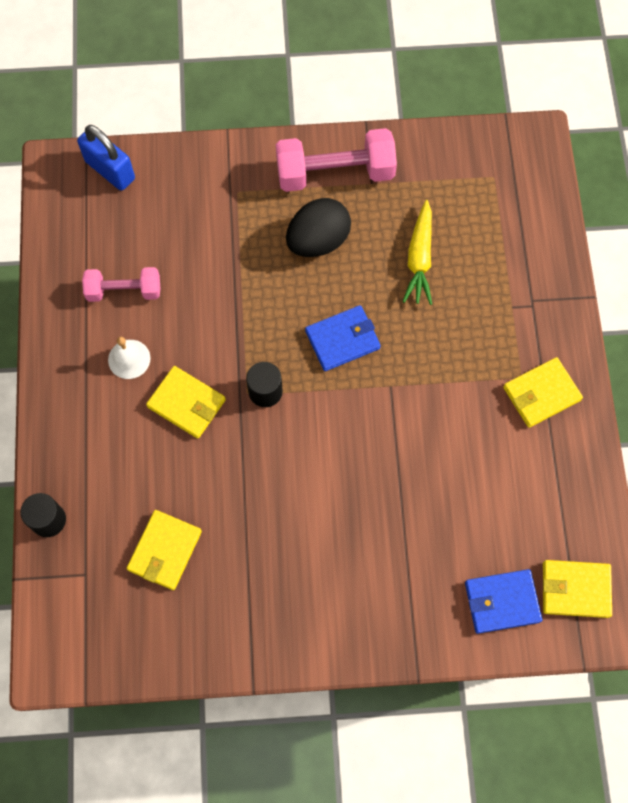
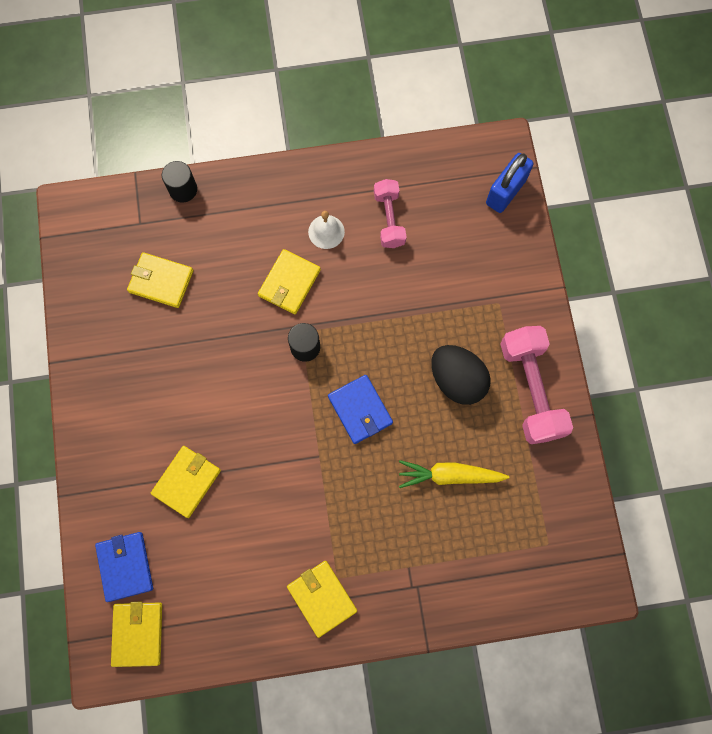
camera: 85 degrees right, 5 degrees up
none -> yellow wallet [151,446,221,518]

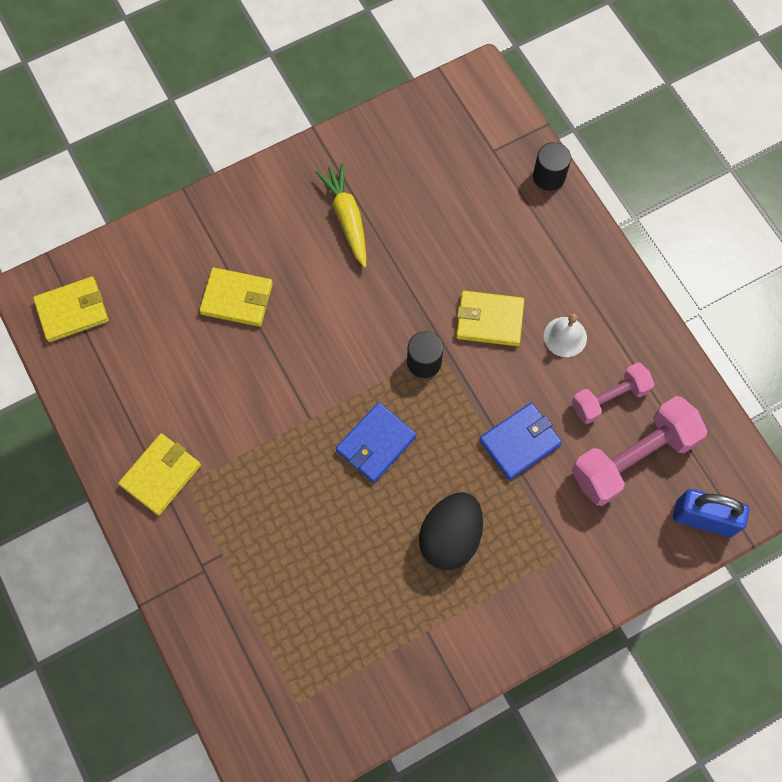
camera: 70 degrees right, 5 degrees down
blue wallet [95,532,153,602] -> blue wallet moved to [479,403,562,480]
yellow wallet [127,252,193,308] -> none
yellow carrot [399,460,509,488] -> yellow carrot moved to [316,163,366,268]
pink dumbbell [501,326,573,444] -> pink dumbbell moved to [572,396,707,506]

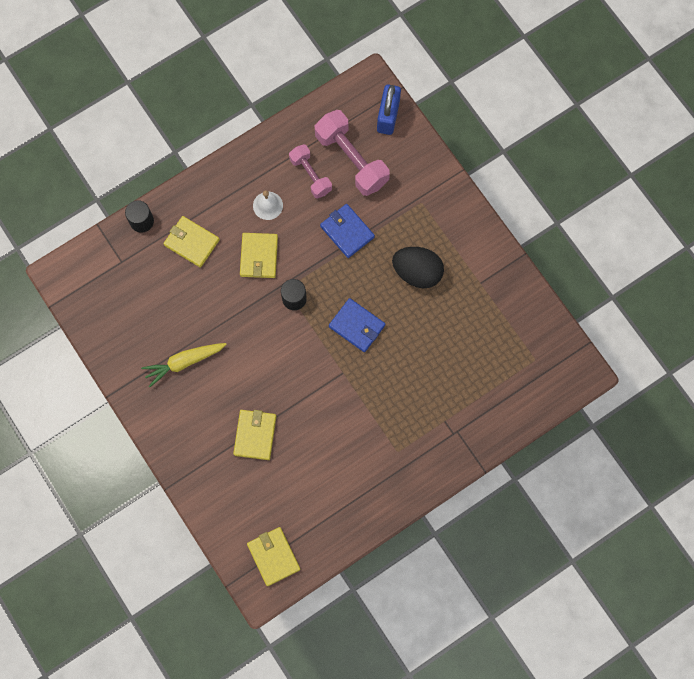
camera: 95 degrees left, 5 degrees up
yellow wallet [118,433,201,516] -> yellow wallet moved to [163,216,220,268]

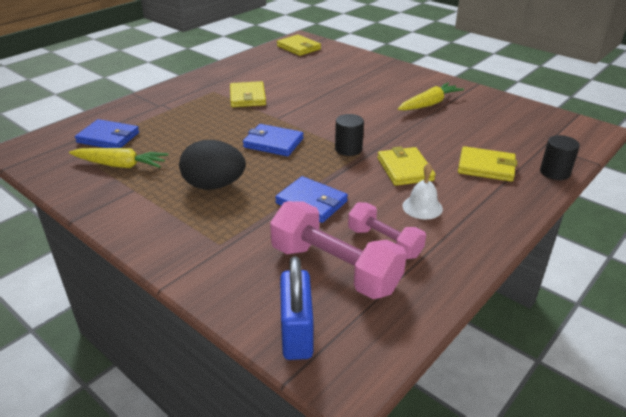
camera: 165 degrees right, 40 degrees down
yellow wallet [233,410,276,460] -> yellow wallet moved to [230,81,266,107]
none -> yellow carrot [69,148,169,168]
none -> blue wallet [75,119,139,148]

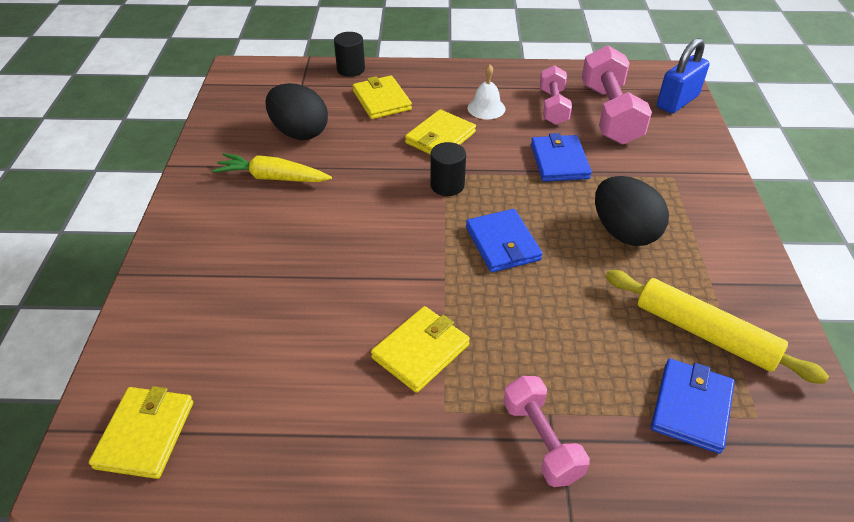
camera: 130 degrees left, 10 degrees up
yellow carrot [69,148,169,168] -> yellow rolling pin [606,270,829,384]
blue wallet [75,119,139,148] -> blue wallet turned 45 degrees clockwise [651,359,735,454]
none -> black egg [266,83,328,140]
none -> pink dumbbell [503,376,590,487]

